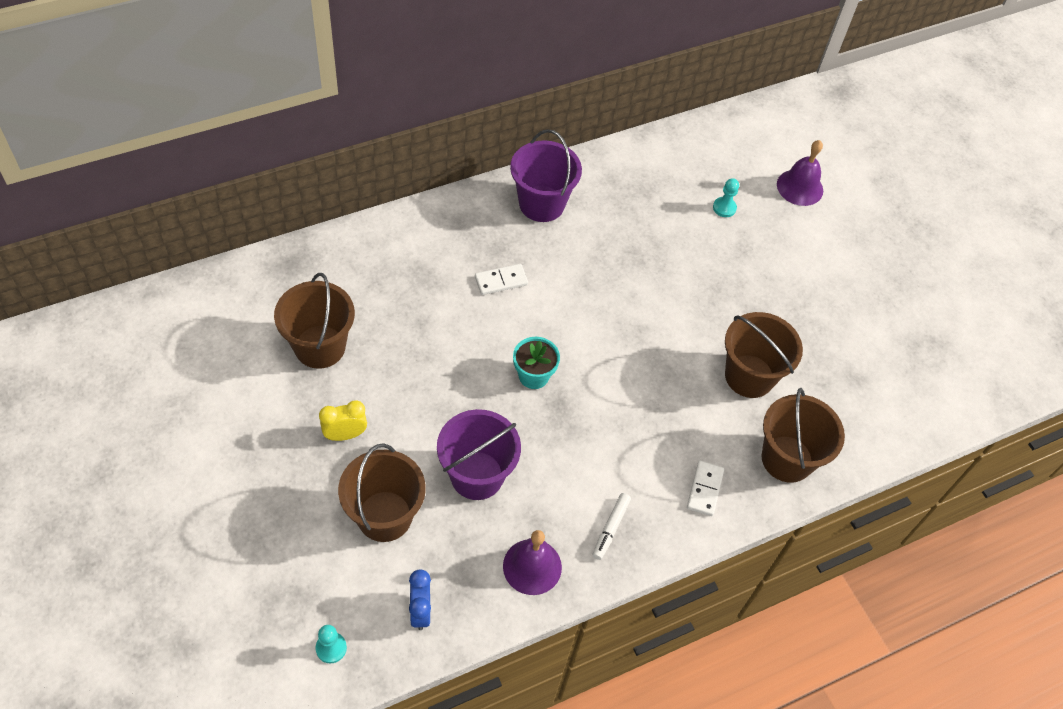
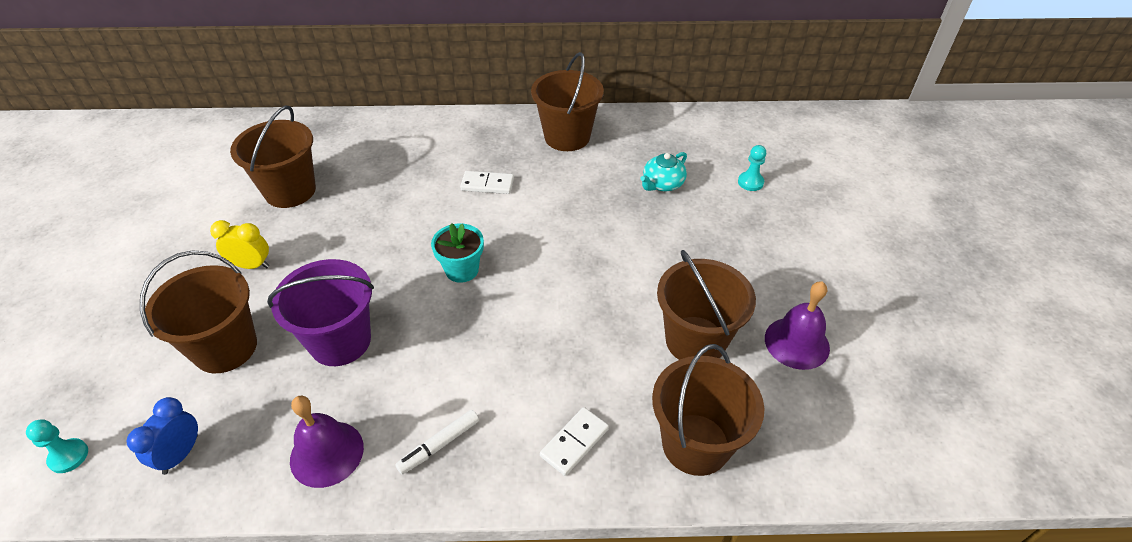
camera: 30 degrees right, 10 degrees down
purple bucket [510,130,582,222] -> brown bucket [531,52,604,151]
purple bell [777,140,823,206] -> purple bell moved to [765,281,830,370]
none -> turquoise teapot [640,152,687,191]

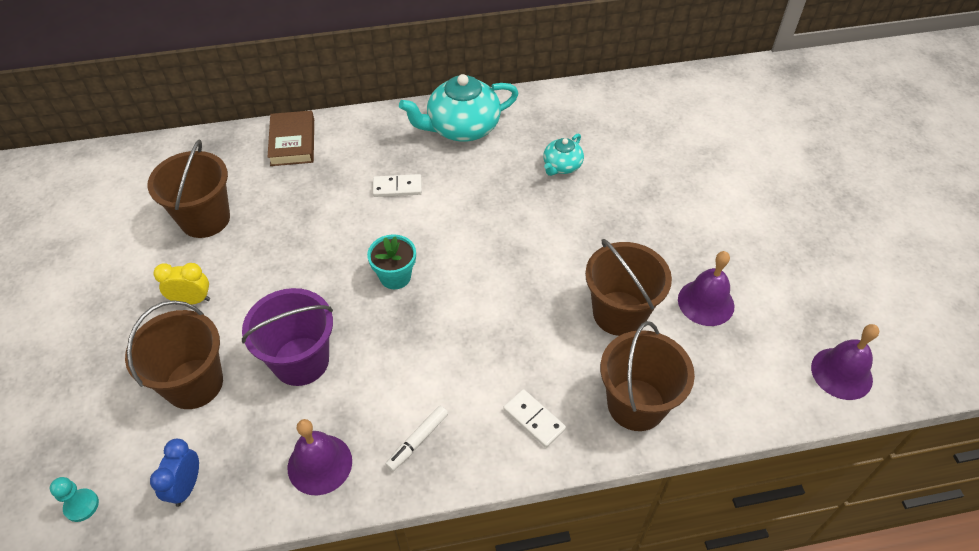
camera: 10 degrees left, 5 degrees up
brown bucket [531,52,604,151] -> turquoise teapot [399,74,519,142]
white domino [540,407,609,476] -> white domino turned 75 degrees counterclockwise [503,389,566,448]
turquoise pawn [738,145,766,191] -> none
none -> brown book [268,110,314,166]
none -> purple bell [811,324,879,400]

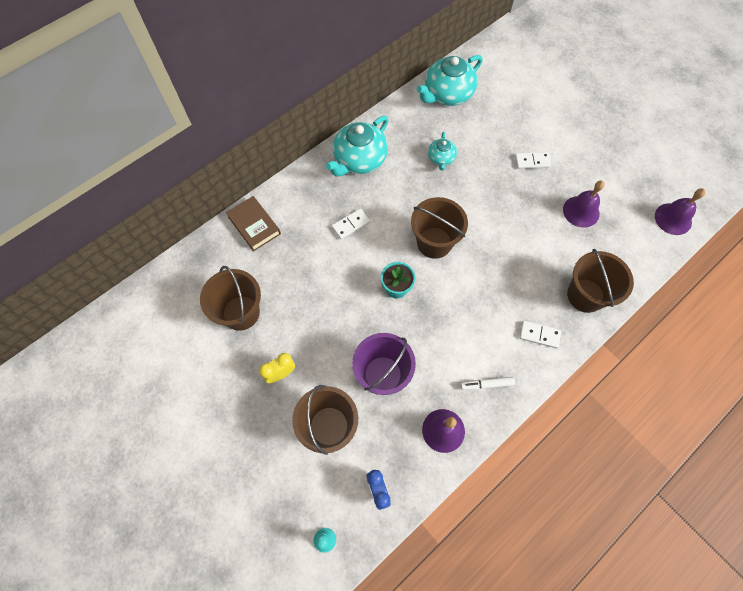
camera: 30 degrees left, 15 degrees up
white marker [385,406,448,471] -> white marker turned 75 degrees clockwise [461,377,515,390]
brown bucket [585,239,672,336] -> brown bucket moved to [411,197,468,259]
none -> turquoise teapot [416,55,483,106]
none -> white domino [515,152,551,169]

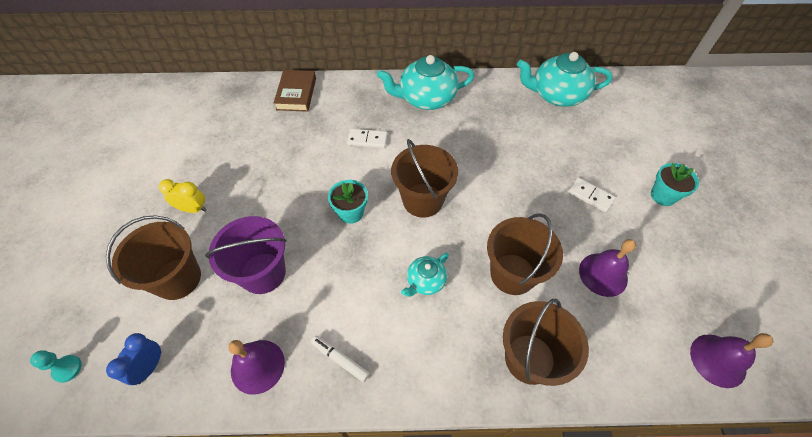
camera: 40 degrees right, 10 degrees down
brown bucket [200,266,261,331] -> brown bucket moved to [487,213,563,295]
turquoise teapot [428,132,457,171] -> turquoise teapot moved to [401,253,449,297]
white domino [519,321,561,348] -> none
none -> turquoise flower pot [651,163,699,206]

